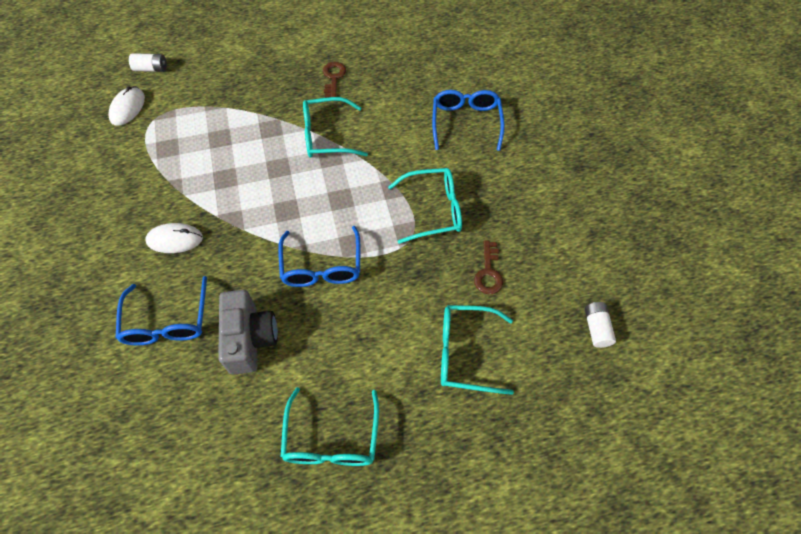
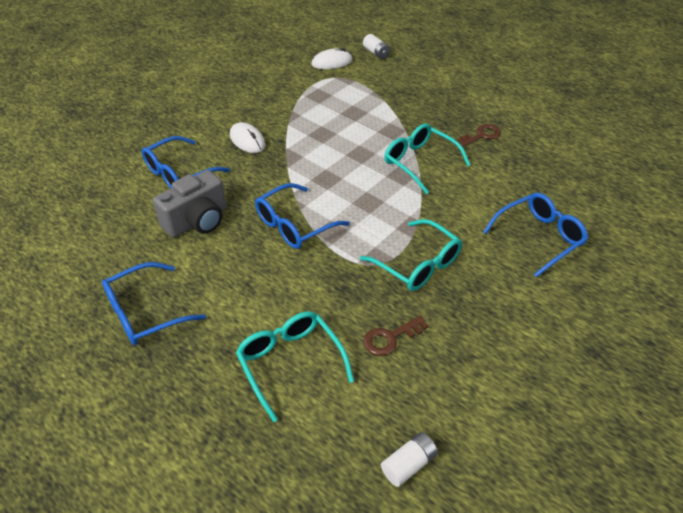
camera: 55 degrees right, 15 degrees down
turquoise glasses [281,387,379,466] -> blue glasses [102,262,206,346]

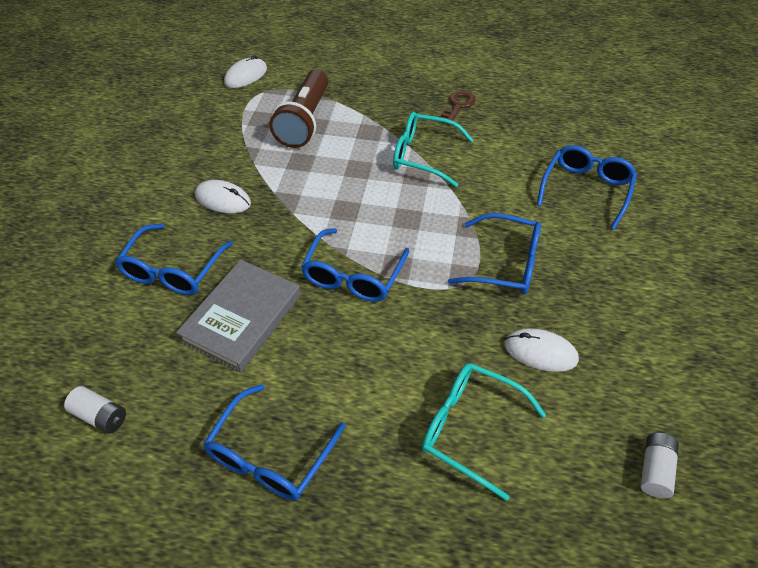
camera: 30 degrees left, 5 degrees up
grey camera [153,170,226,237] -> grey book [176,260,301,372]
turquoise glasses [360,219,462,291] -> blue glasses [448,213,541,295]
white battery [363,34,390,59] -> white battery moved to [64,386,126,434]
brown key [363,315,428,356] -> white mouse [504,328,579,372]
none -> brown flashlight [269,70,328,148]

